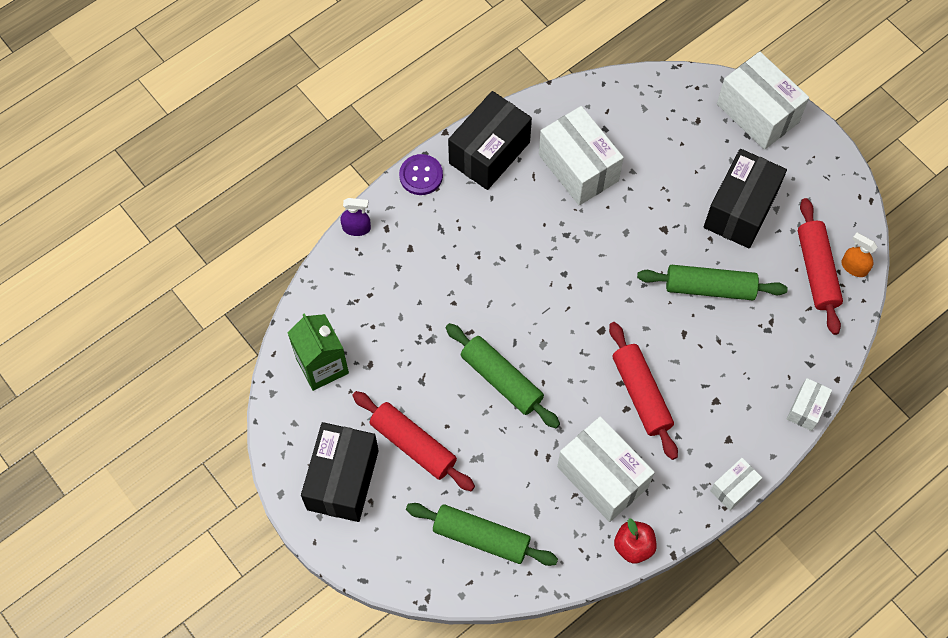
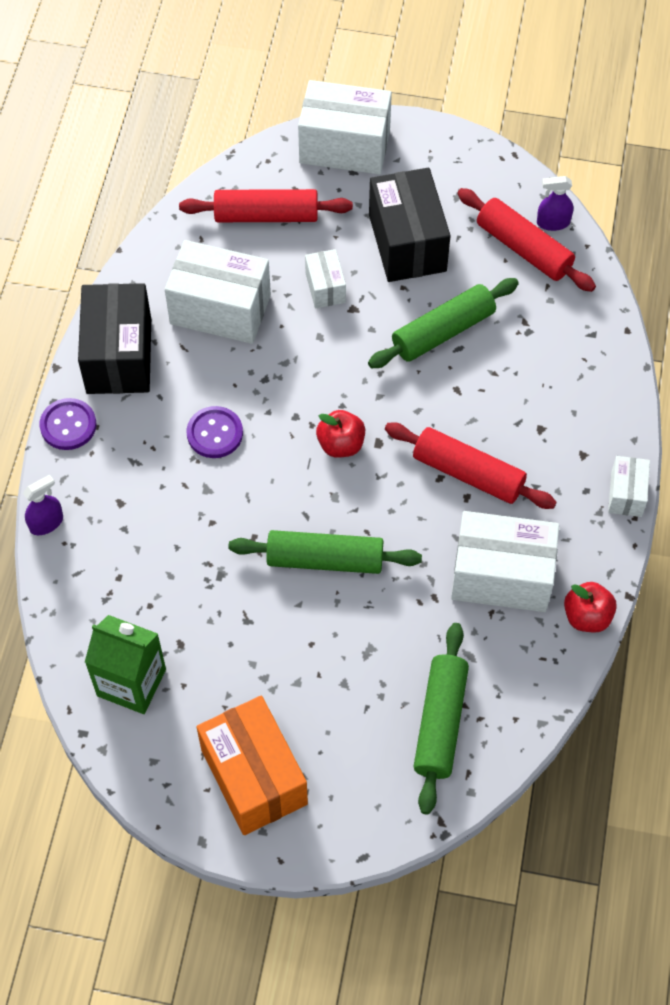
camera: 40 degrees left, 5 degrees down
black box [301,422,379,522] -> orange box [196,695,308,835]
red rolling pin [352,391,475,491] -> red rolling pin moved to [179,189,353,222]
green rolling pin [406,503,558,566] -> green rolling pin turned 60 degrees counterclockwise [413,623,469,815]
white box [787,378,832,431] -> white box moved to [305,249,346,308]
orange spray bottle [841,232,877,277] -> purple spray bottle [537,176,573,231]
none -> purple button [187,406,243,458]
none -> red apple [316,410,365,458]

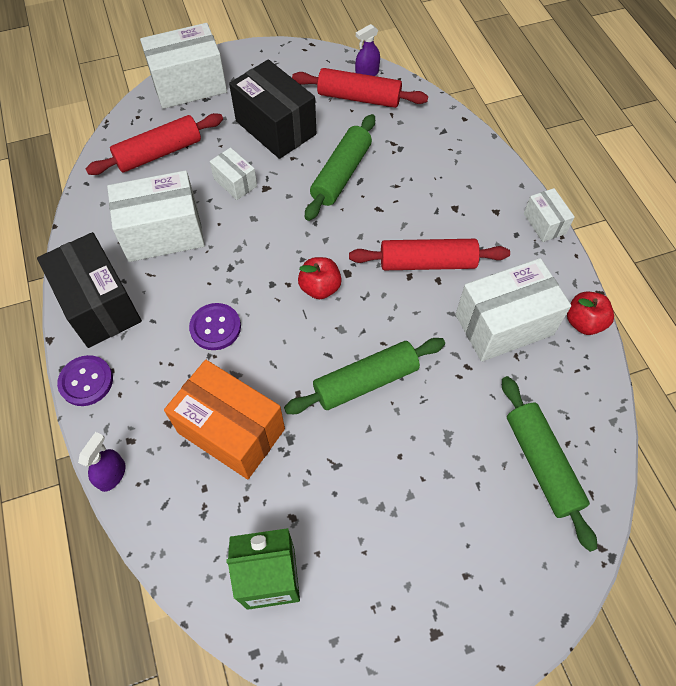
camera: 30 degrees left, 0 degrees up
orange box [196,695,308,835] -> orange box moved to [164,360,285,479]

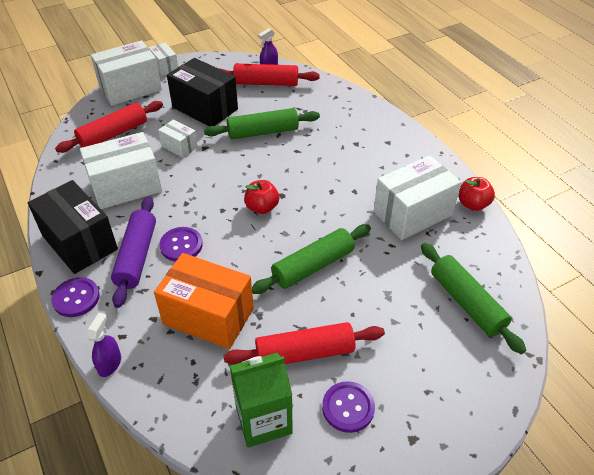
camera: 10 degrees left, 15 degrees down
green rolling pin [305,114,375,221] -> green rolling pin turned 60 degrees clockwise [204,108,320,139]
red rolling pin [349,239,510,270] -> red rolling pin moved to [223,322,385,364]
white box [524,188,575,242] -> white box moved to [149,42,178,76]
none -> purple rolling pin [111,197,156,308]
none -> purple button [322,381,375,433]

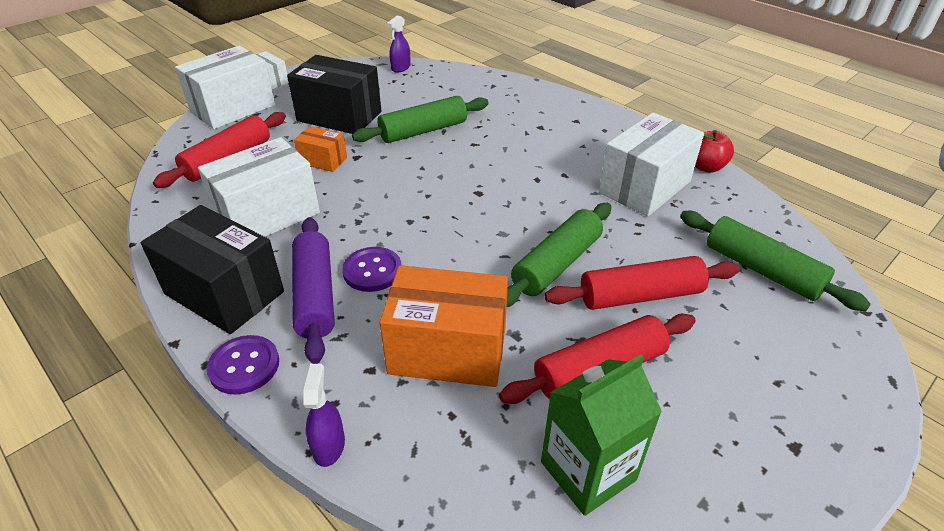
camera: 15 degrees left, 5 degrees down
white box [158,119,198,158] -> orange box [294,126,347,172]
red rolling pin [219,63,320,86] -> red rolling pin moved to [545,256,740,310]
red apple [244,180,279,214] -> none
purple button [322,381,375,433] -> none

